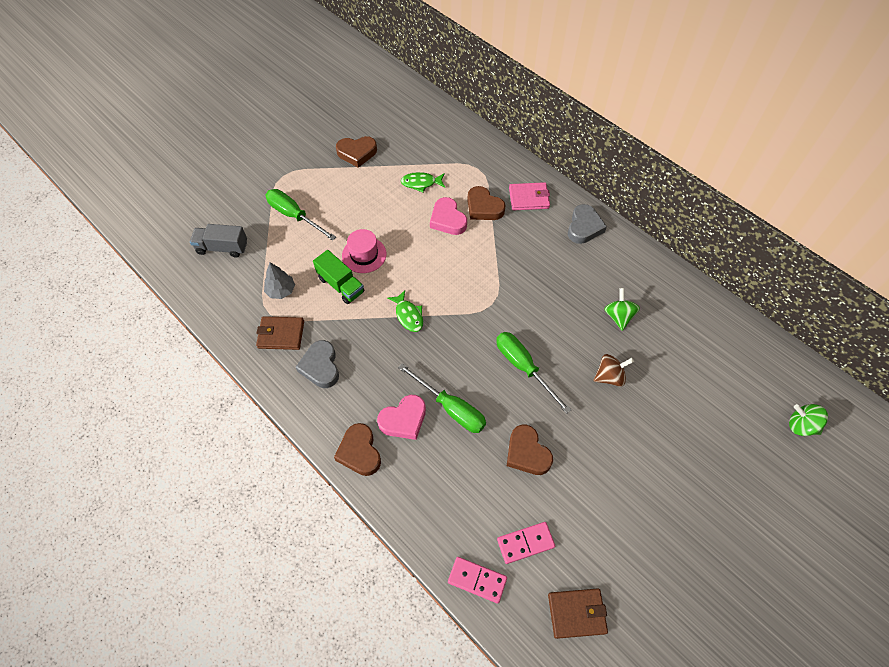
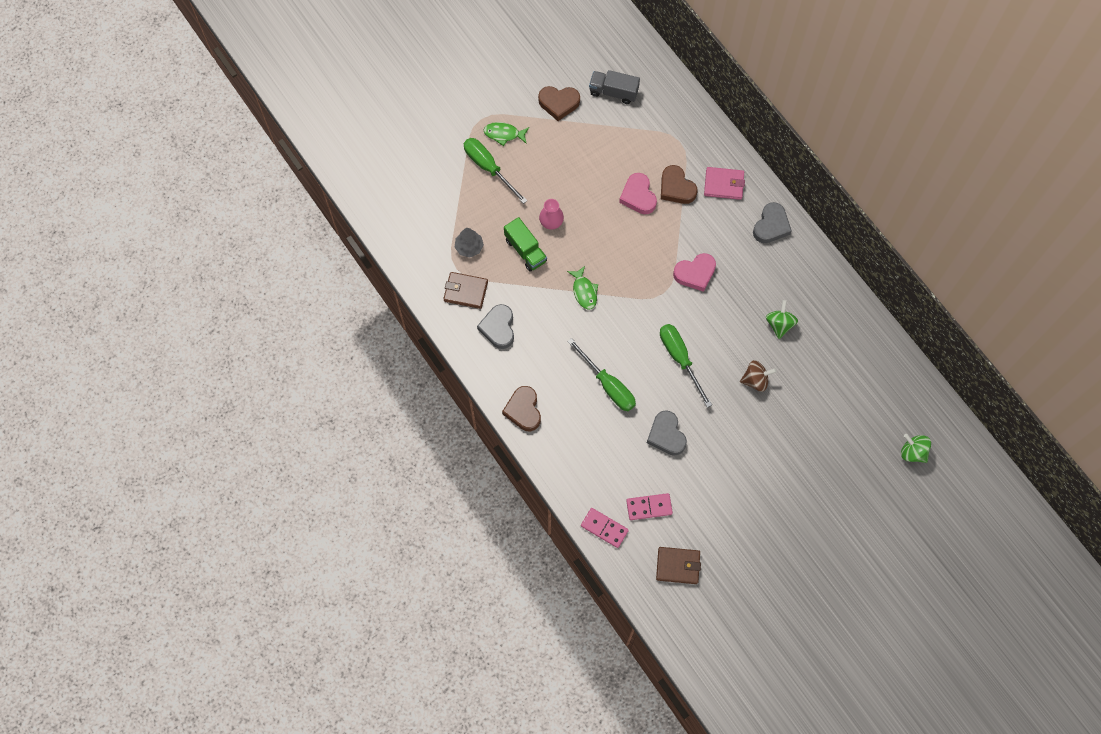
camera: 10 degrees right, 10 degrees up
grey truck [190,224,247,258] -> grey truck moved to [589,70,640,104]
pink hat [342,229,386,273] -> pink vase [539,199,564,230]
pink heart [377,395,426,440] -> pink heart moved to [673,253,716,292]
green fish [401,172,445,192] -> green fish moved to [484,122,529,146]
brown heart [507,425,553,475] -> grey heart [647,410,687,456]

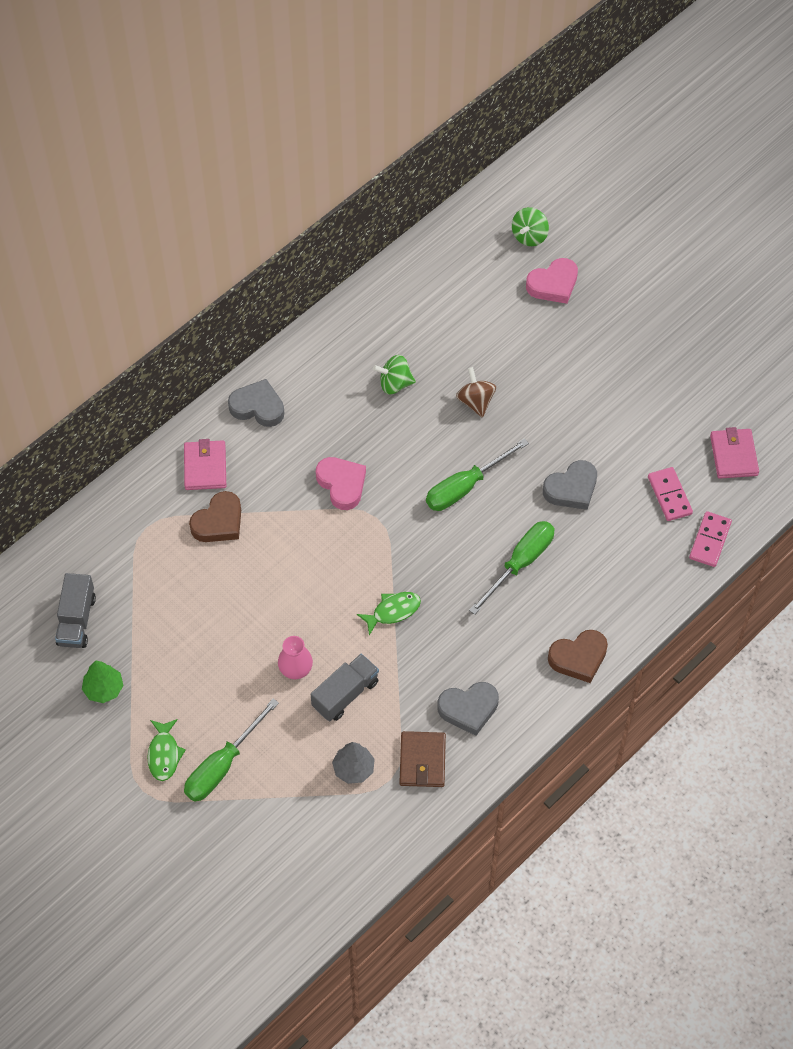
camera: 100 degrees left, 10 degrees down
green truck [504,217,547,271] -> grey truck [311,654,379,721]
brown heart [538,86,580,121] -> green tree [82,660,124,703]
pink heart [619,173,657,214] -> pink heart moved to [526,258,578,304]
brown wallet [656,547,701,584] -> pink wallet [710,427,759,479]

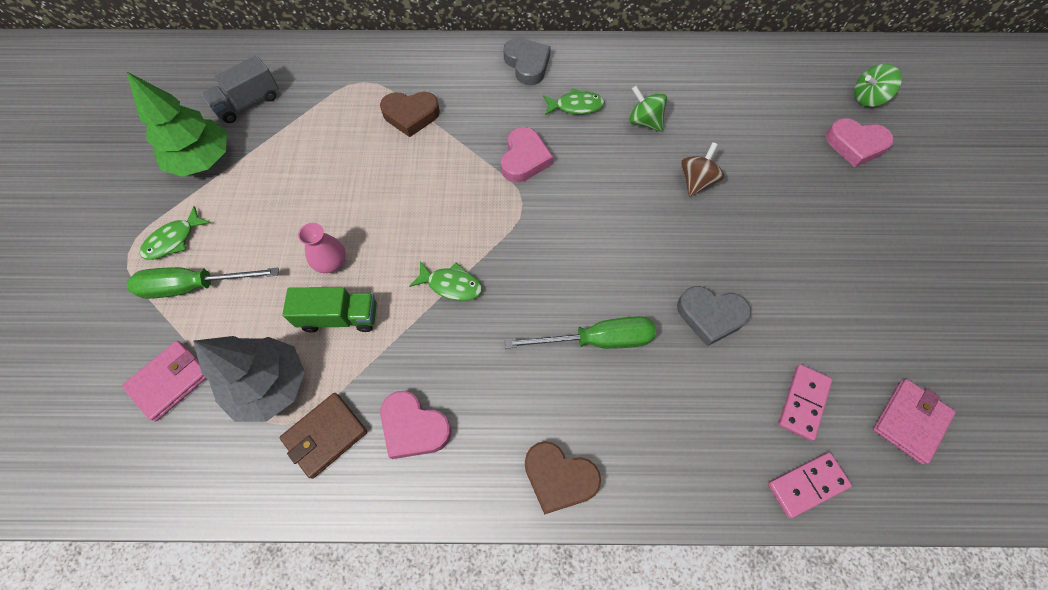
camera: 45 degrees right, 5 degrees up
green tree [82,660,124,703] -> green tree [126,71,227,177], size x1.74
pink wallet [184,439,226,490] -> pink wallet moved to [122,341,207,422]
grey truck [311,654,379,721] -> green truck [282,287,377,332]
grey tree [332,742,375,784] -> grey tree [193,336,305,422], size x1.74
green screwdriver [426,438,529,511] -> none
grey heart [437,682,499,736] -> pink heart [380,391,452,459]
none -> green fish [543,88,605,115]

